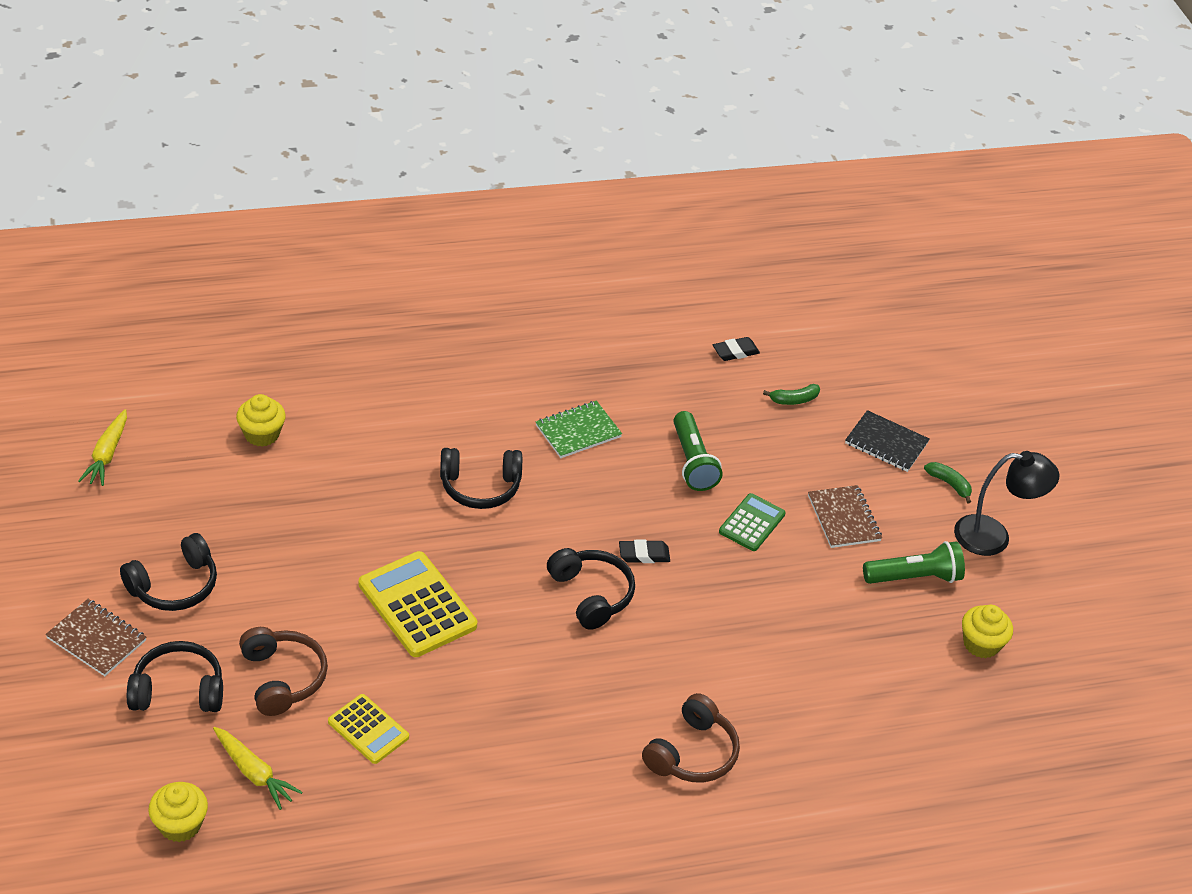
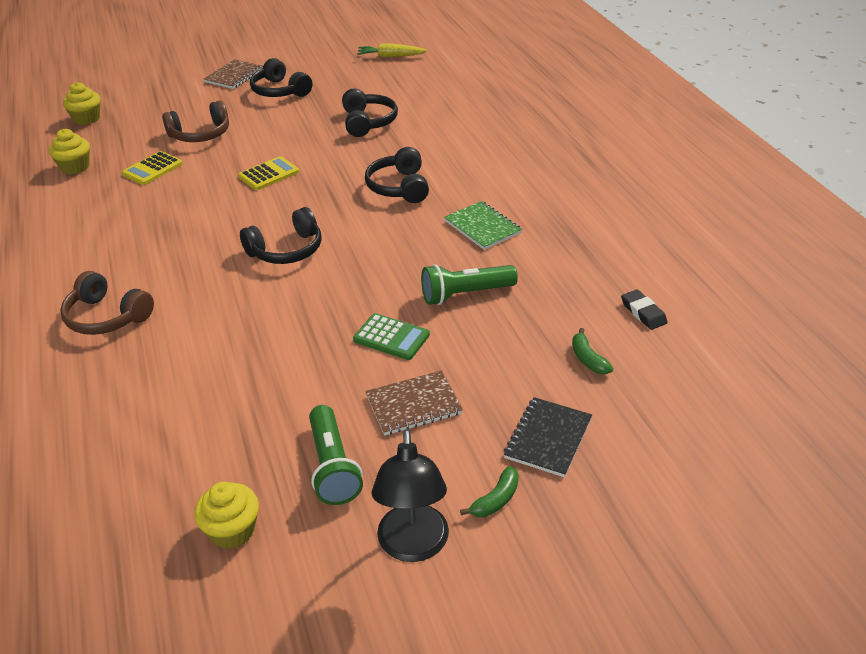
camera: 90 degrees right, 5 degrees down
black headphones [127,641,223,712] -> black headphones moved to [342,89,398,137]
yellow carrot [213,727,303,810] -> none
yellow cupcake [236,394,286,447] -> yellow cupcake moved to [49,129,90,174]
yellow calculator [359,551,477,657] -> yellow calculator [238,156,299,190], size x0.60
black eraser [619,540,670,563] -> none

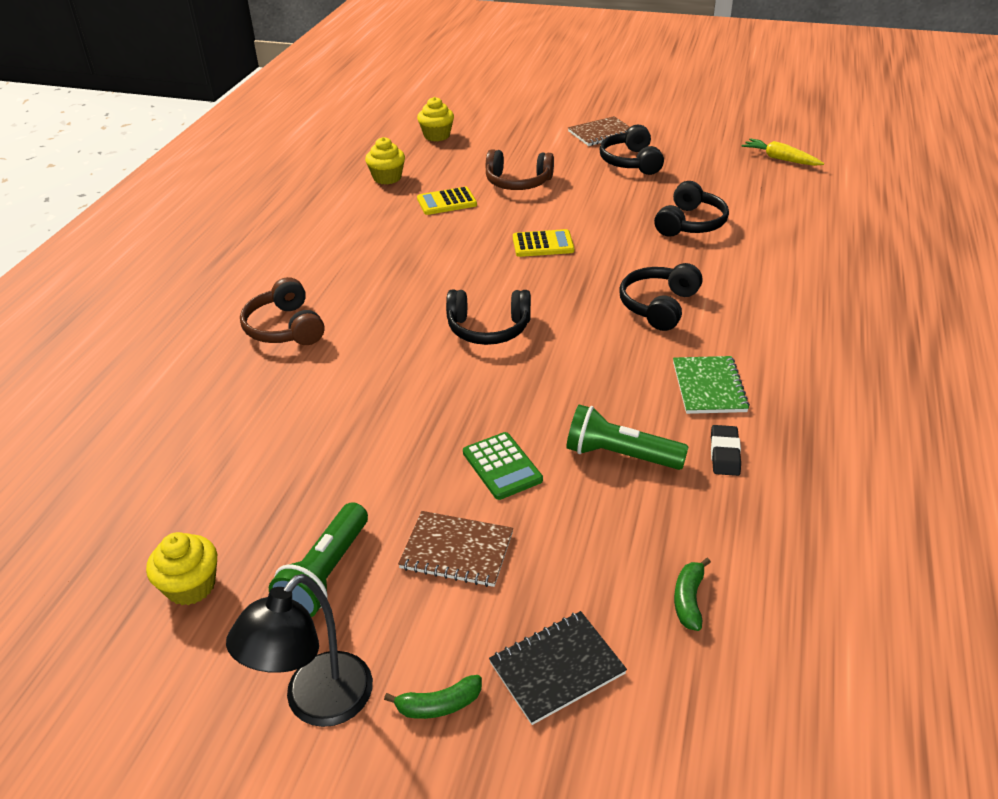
camera: 35 degrees right, 0 degrees up
black eraser [621,289,668,330] -> black eraser moved to [711,425,741,476]

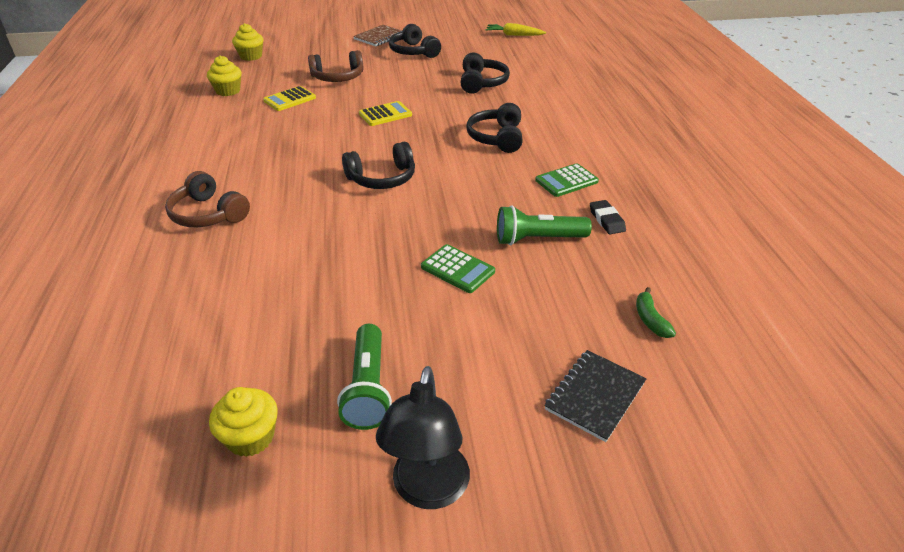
camera: 25 degrees left, 0 degrees up
green banana [384,675,482,719] -> none
brown notebook [398,511,513,587] -> none
green notebook [673,356,750,414] -> green calculator [535,163,599,197]

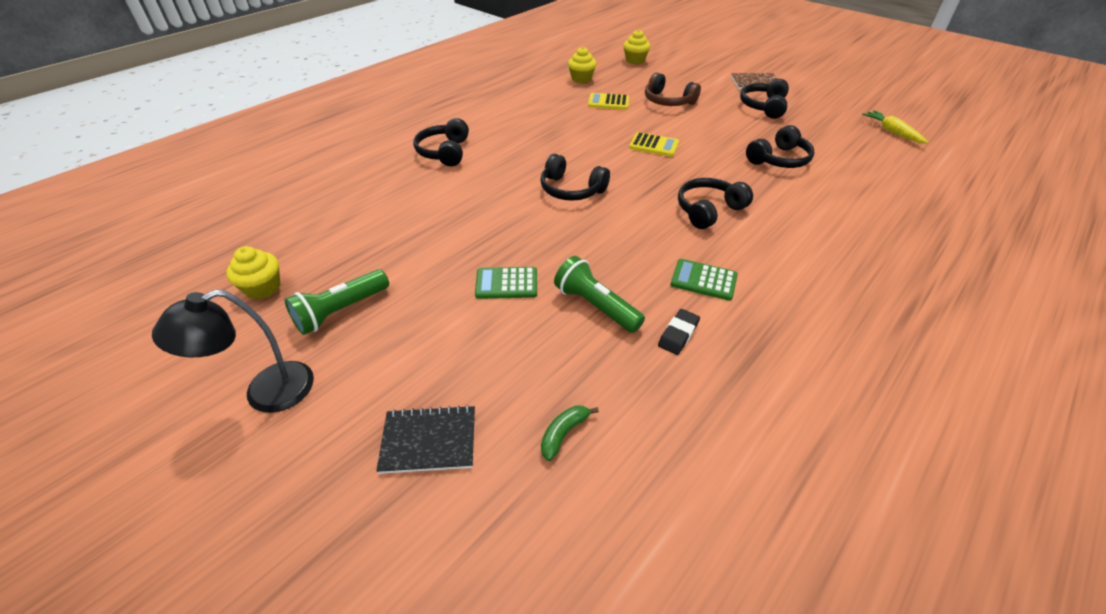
camera: 50 degrees right, 5 degrees up
brown headphones [165,171,250,227] -> black headphones [413,118,469,166]
green calculator [421,244,495,293] -> green calculator turned 90 degrees clockwise [475,267,537,299]

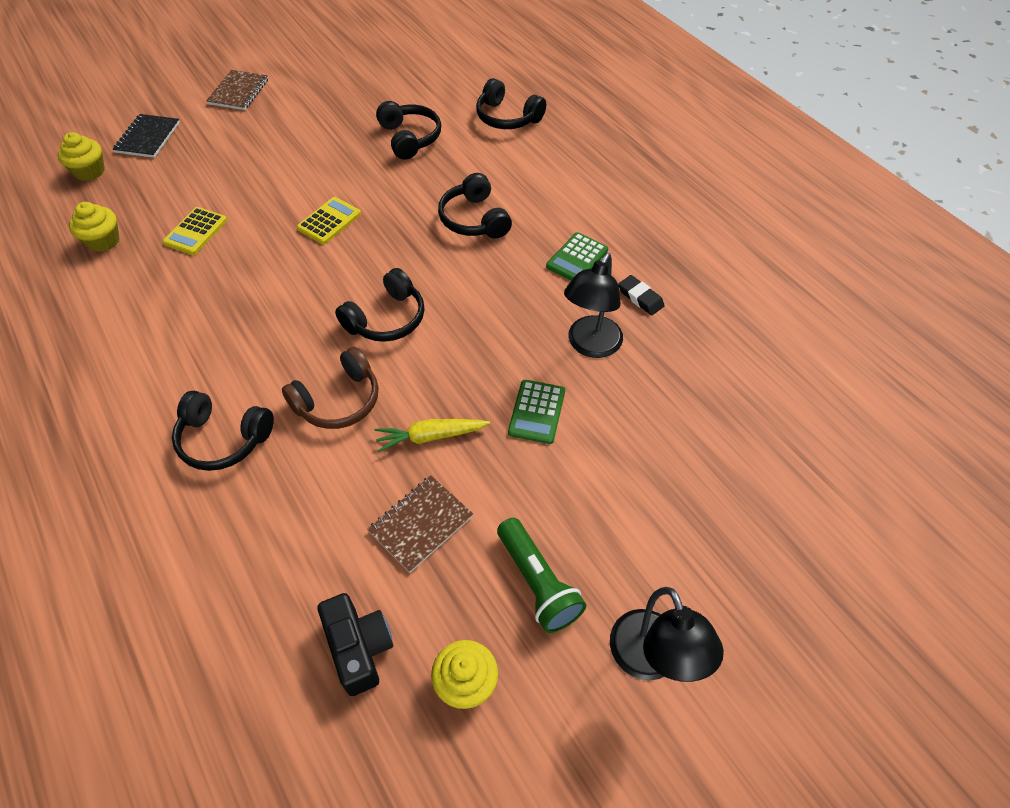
camera: 75 degrees left, 10 degrees up
black notebook [376,405,475,474] -> black notebook moved to [113,114,180,158]
green banana [541,405,599,461] -> none
green flashlight [554,256,645,333] -> black lamp [564,253,623,358]
brown headphones [645,72,701,106] -> brown headphones moved to [282,347,378,429]
black headphones [740,79,789,119] -> black headphones moved to [476,78,546,129]
yellow carrot [862,110,929,144] -> yellow carrot moved to [375,419,490,452]
none -> black camera [318,593,393,696]
none -> brown notebook [367,475,473,573]

